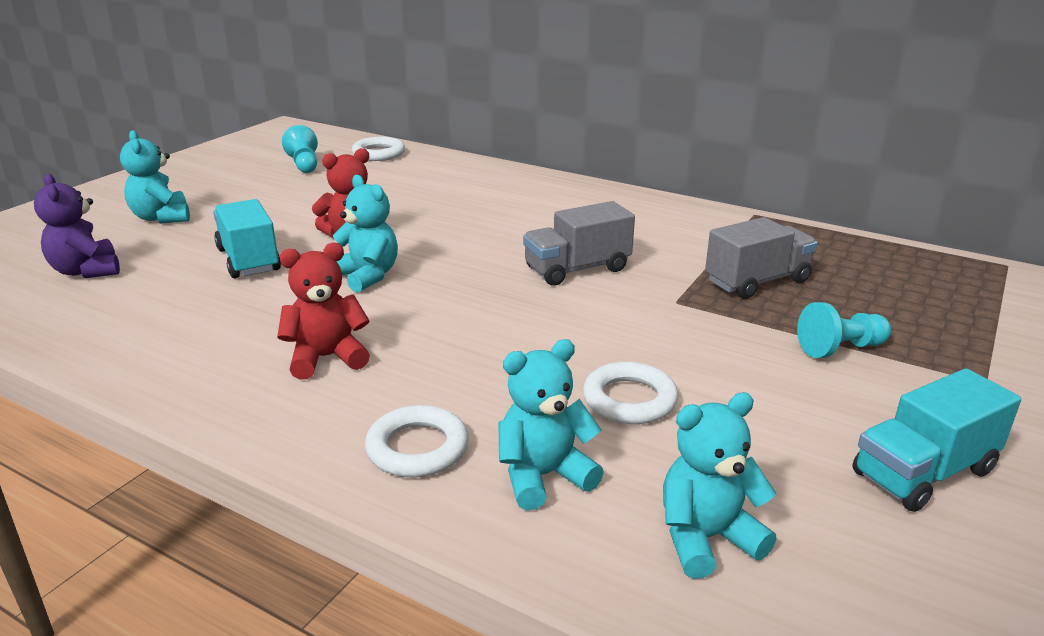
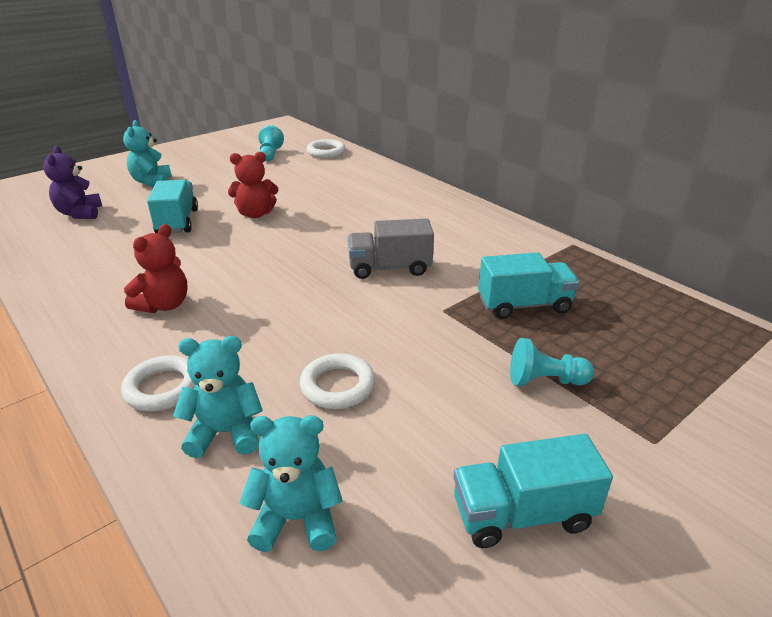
camera: 20 degrees right, 5 degrees up
red teddy bear [277,243,370,379] -> red teddy bear turned 120 degrees clockwise [124,224,188,313]
turquoise teddy bear [333,175,398,293] -> none
grey truck [705,217,818,299] -> turquoise truck [478,252,579,319]

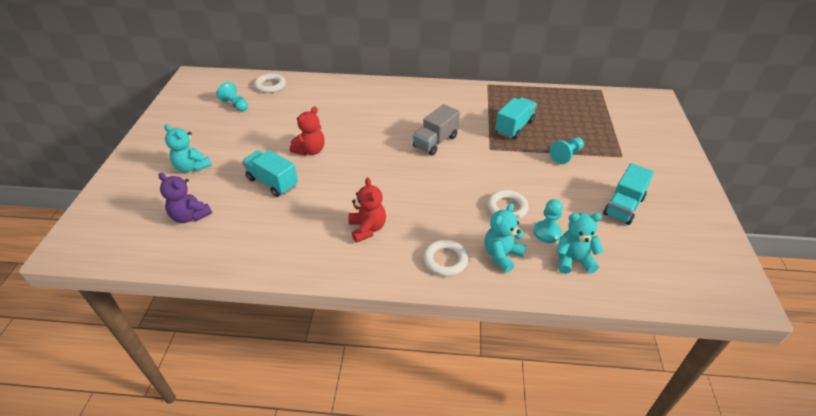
camera: 45 degrees left, 10 degrees up
turquoise teddy bear [239,415,343,552] -> turquoise teddy bear turned 45 degrees clockwise [556,213,604,274]
none -> turquoise pawn [533,199,563,243]

